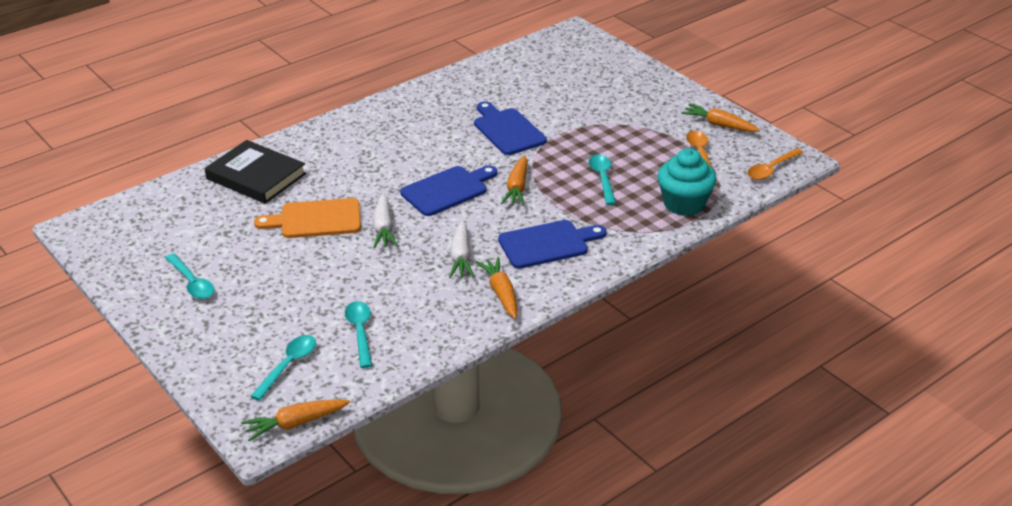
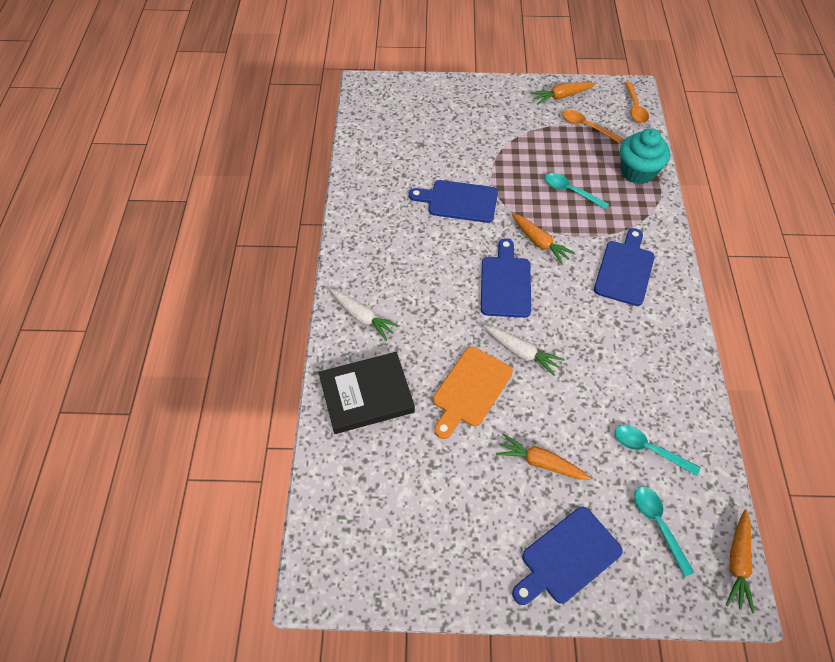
camera: 50 degrees left, 20 degrees up
turquoise spoon [165,253,215,299] -> none
white carrot [449,220,474,278] -> white carrot moved to [330,289,400,341]
orange carrot [476,257,517,319] -> orange carrot moved to [496,433,591,480]
none -> blue cutting board [512,507,623,605]

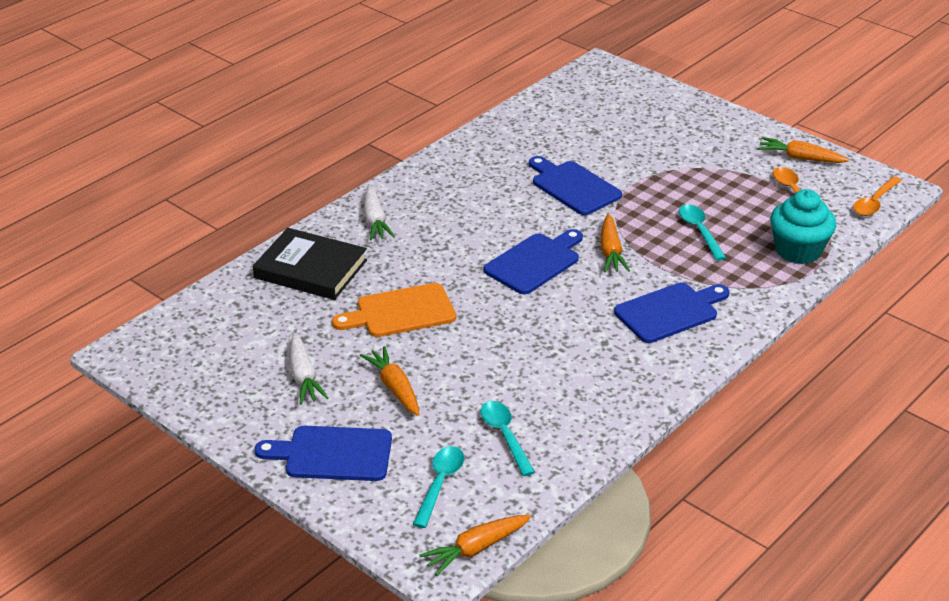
camera: 40 degrees right, 20 degrees down
white carrot [484,325,565,376] -> white carrot moved to [290,333,328,404]

